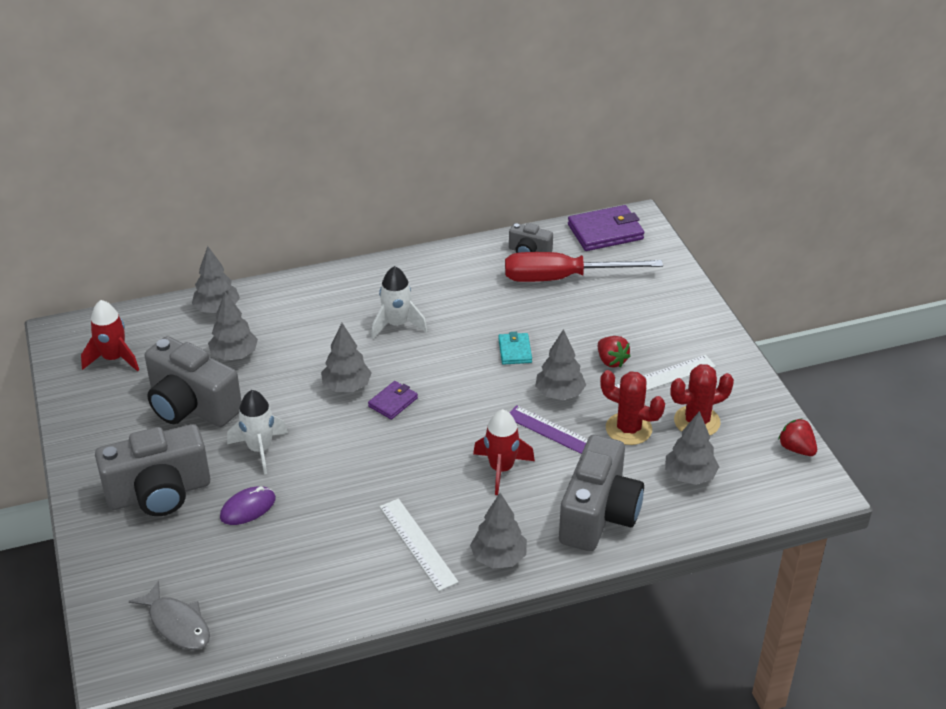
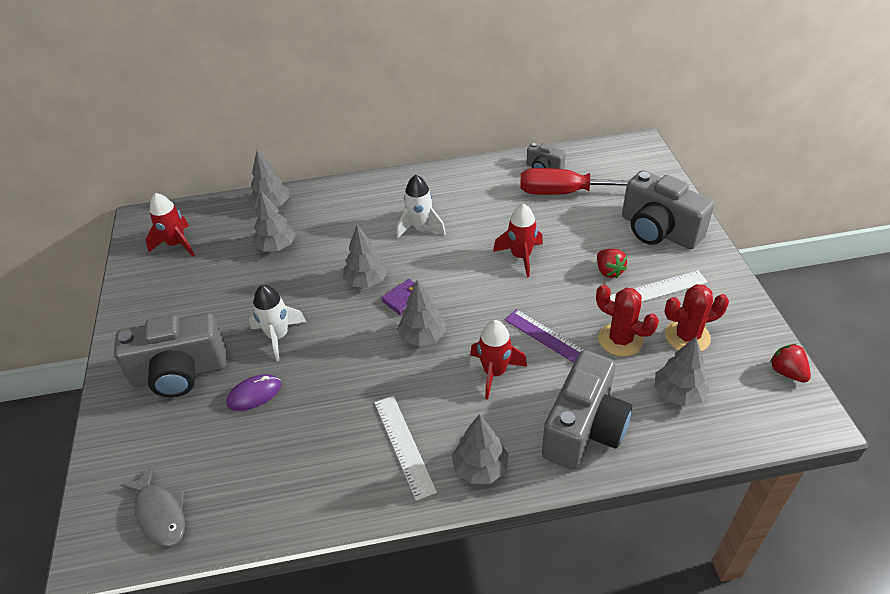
camera: 10 degrees right, 5 degrees up
grey camera [145,336,242,427] -> grey camera moved to [622,170,714,249]
turquoise wallet [498,332,532,365] -> red rocket [493,204,543,277]
grey tree [535,329,586,400] -> grey tree moved to [397,280,446,346]
purple wallet [568,205,644,251] -> none

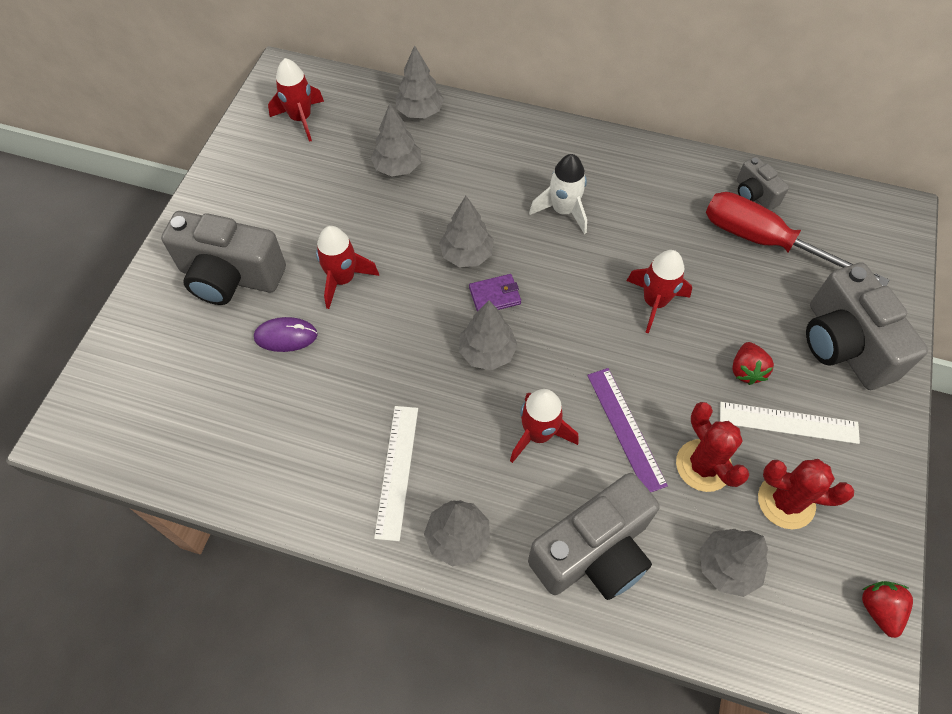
camera: 25 degrees right, 15 degrees up
grey fish [120,465,185,547] -> none
white rocket [249,285,306,361] -> red rocket [316,226,379,309]

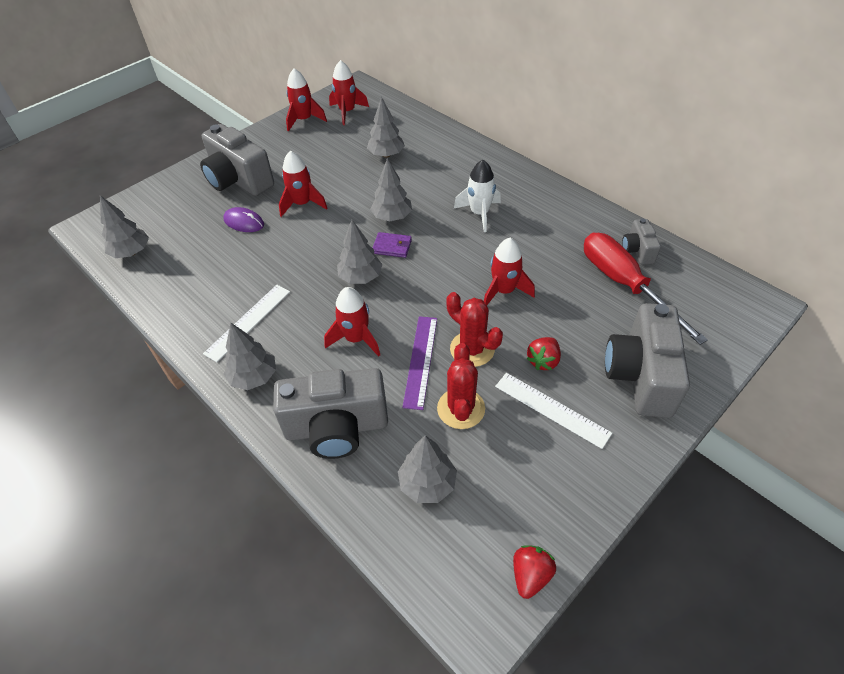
camera: 30 degrees right, 10 degrees down
grey tree [395,45,444,118] -> grey tree moved to [100,195,149,258]
red cactus [758,459,854,529] -> red cactus moved to [446,292,503,367]
none -> red rocket [286,68,327,132]

